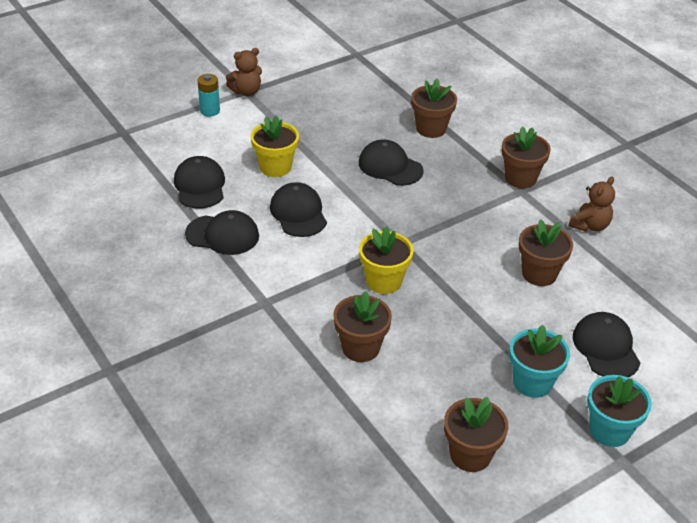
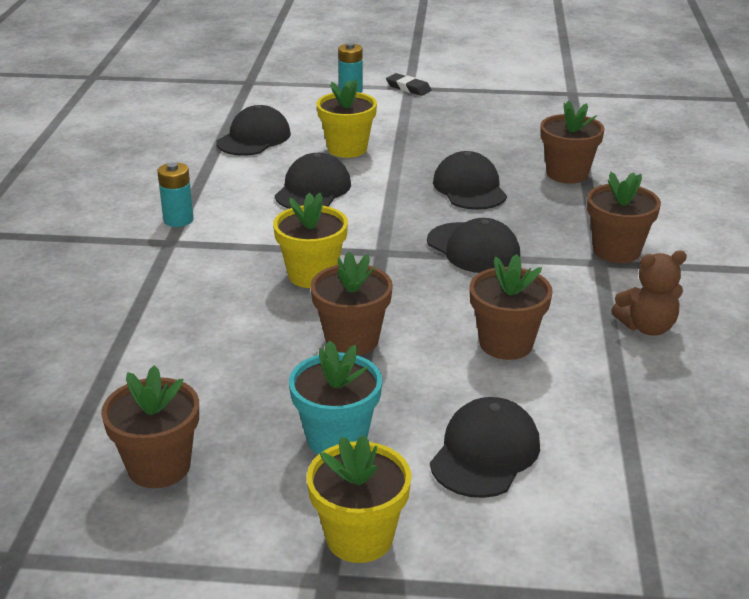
camera: 40 degrees right, 10 degrees down
black cap [185,210,259,255] -> black cap moved to [427,218,520,273]
brown teddy bear [226,48,262,96] -> black eraser [386,73,432,96]
brown flower pot [333,291,392,362] -> brown flower pot moved to [310,252,393,356]
turquoise flower pot [587,375,652,447] -> yellow flower pot [307,435,411,563]
none -> turquoise battery [157,162,194,227]

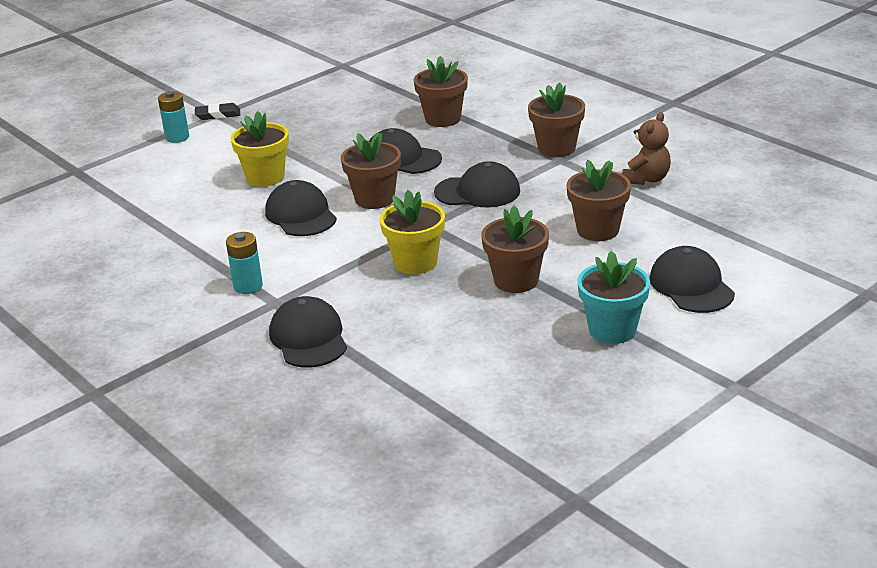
camera: 45 degrees left, 0 degrees up
brown flower pot [101,365,199,488] -> brown flower pot moved to [341,132,401,209]
black cap [216,105,291,156] -> black cap moved to [269,296,347,368]
yellow flower pot [307,435,411,563] -> none

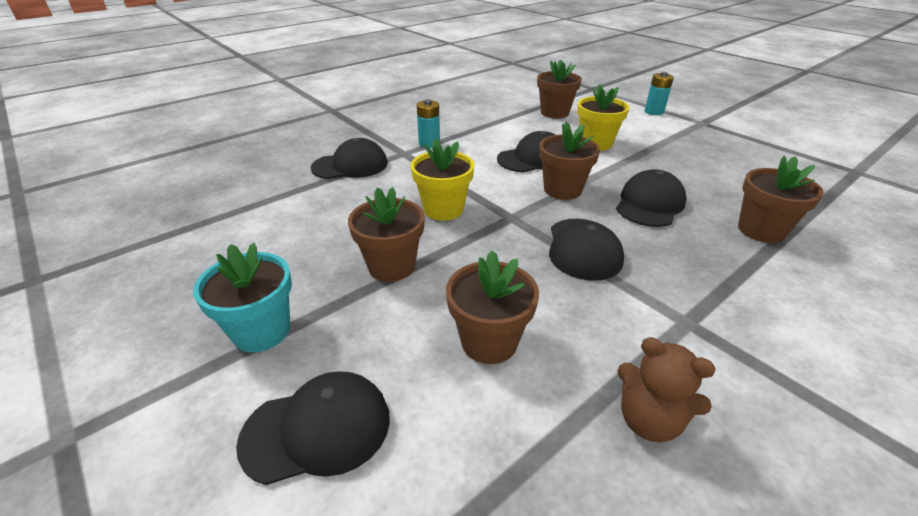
camera: 90 degrees right, 5 degrees up
black eraser [195,103,240,120] -> none
brown flower pot [528,82,585,157] -> brown flower pot moved to [537,60,582,118]

